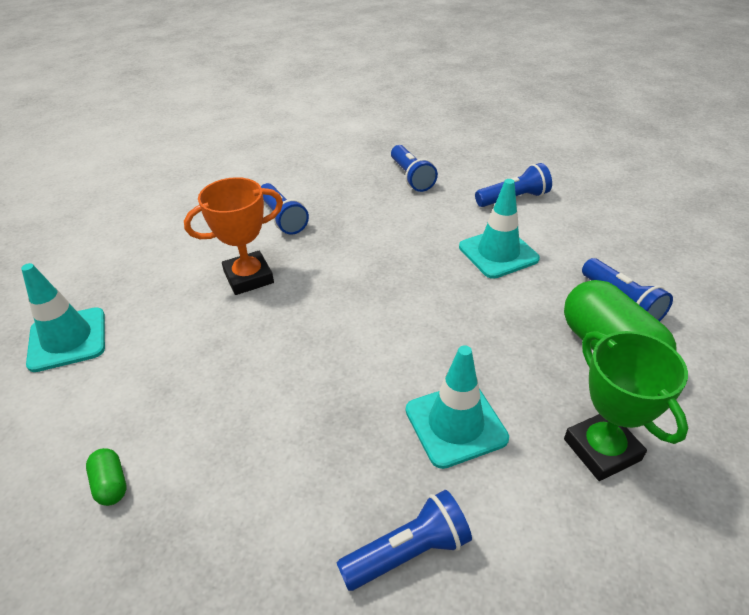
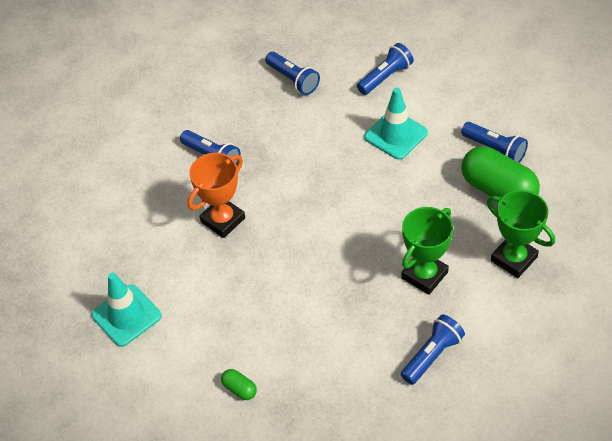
camera: 20 degrees left, 10 degrees up
turquoise traffic cone [406,345,509,469] -> green trophy [401,207,453,295]

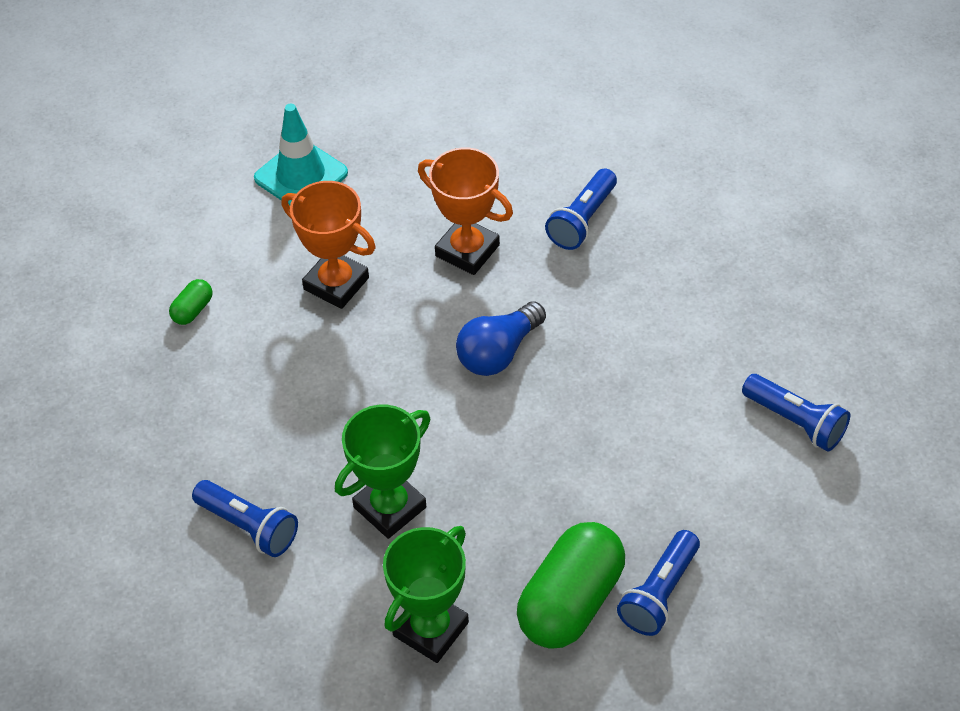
camera: 80 degrees right, 0 degrees up
blue flashlight [265,52,320,95] -> none
turquoise traffic cone [364,88,428,160] -> none
green trophy [401,207,453,295] -> green trophy turned 75 degrees counterclockwise [335,405,431,539]
none -> orange trophy [281,181,376,309]
none -> blue light bulb [456,301,546,376]

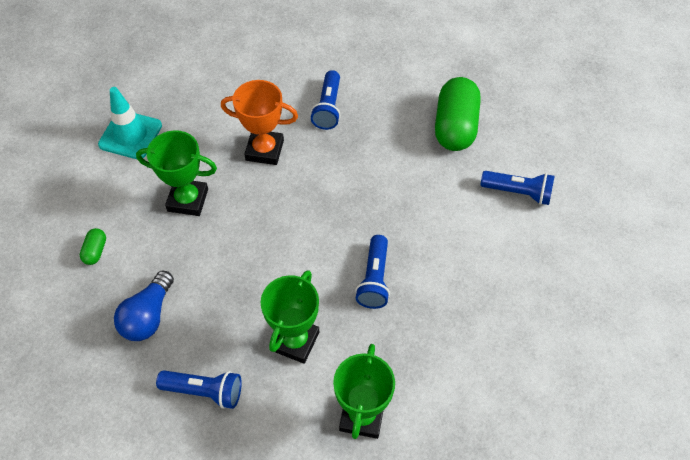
camera: 25 degrees left, 5 degrees up
orange trophy [281,181,376,309] -> green trophy [136,130,217,216]
blue light bulb [456,301,546,376] -> blue light bulb moved to [114,270,174,341]
green capsule [517,522,625,649] -> green capsule moved to [435,77,481,151]
blue flashlight [617,530,700,636] -> blue flashlight moved to [355,235,390,309]

